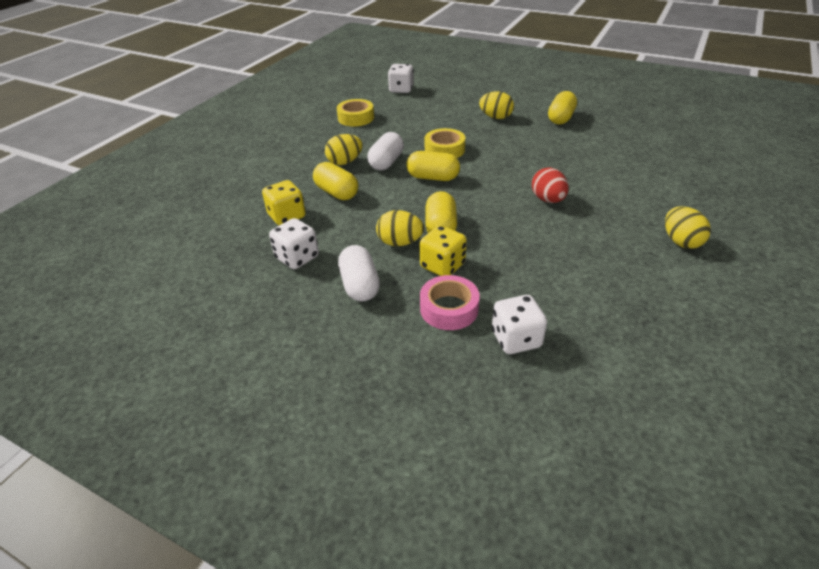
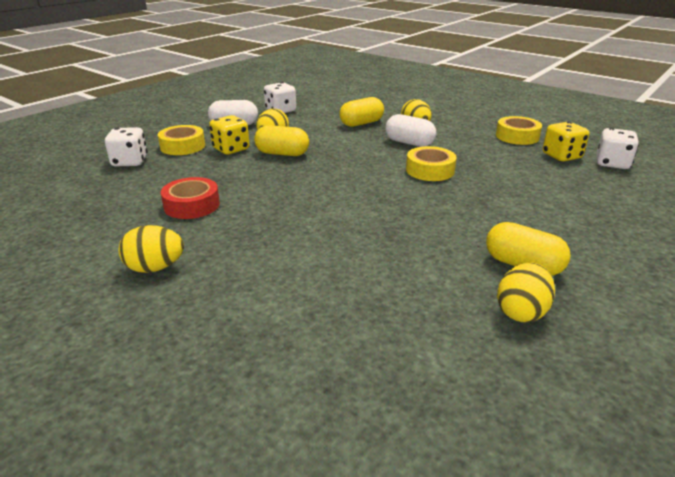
camera: 100 degrees right, 10 degrees down
yellow dice [262,180,306,225] -> yellow dice moved to [543,122,589,162]
yellow capsule [407,151,460,181] -> none
pink tape [420,275,480,330] -> yellow tape [158,125,205,155]
yellow egg [479,91,514,119] -> yellow egg moved to [497,262,555,323]
red egg [532,168,569,203] -> none
none -> red tape [161,177,220,219]

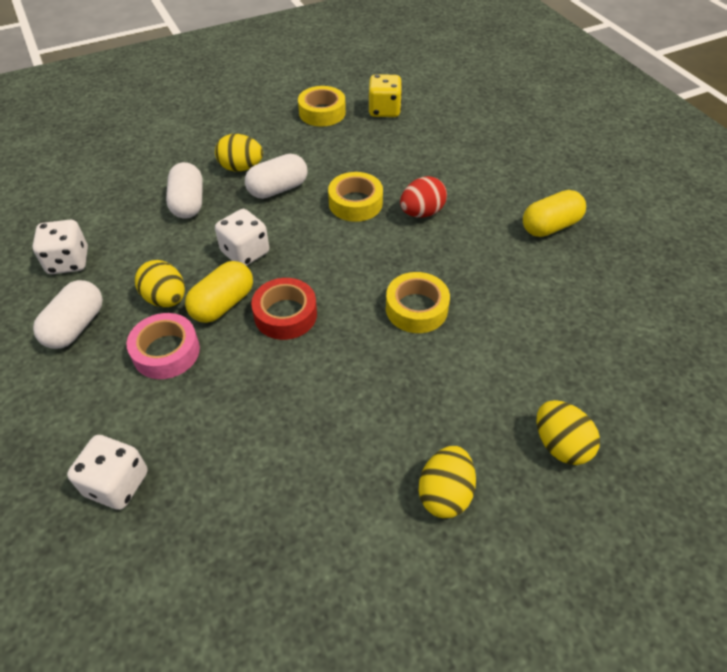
camera: 65 degrees left, 20 degrees up
yellow tape [158,125,205,155] -> yellow tape moved to [386,272,450,333]
red tape [161,177,220,219] -> red tape moved to [251,278,317,340]
yellow dice [209,115,250,154] -> pink tape [127,313,200,379]
yellow capsule [339,97,384,127] -> white capsule [166,162,203,218]
yellow egg [497,262,555,323] -> yellow egg moved to [536,400,600,465]
white dice [596,128,639,169] -> white dice moved to [215,209,269,266]
none -> red egg [400,176,447,218]

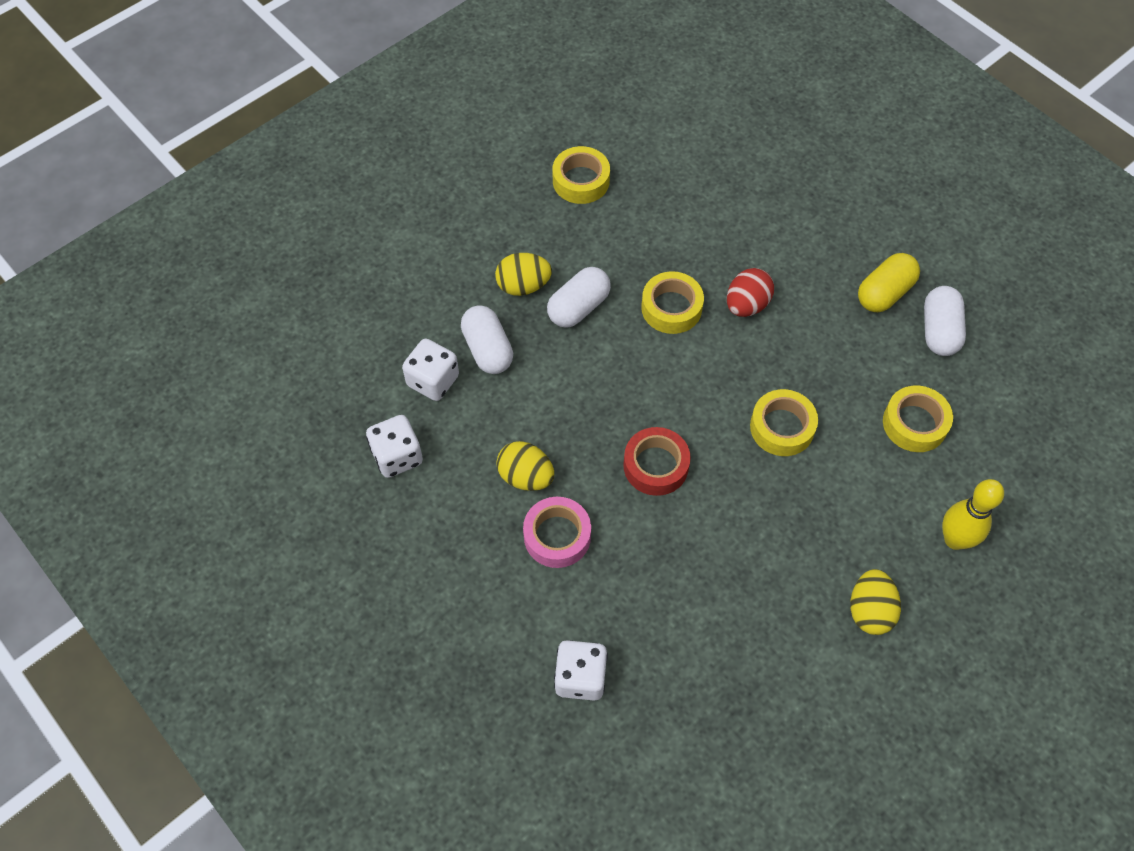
camera: 15 degrees left, 10 degrees up
white capsule [33,280,103,349] -> white capsule moved to [924,286,966,356]
yellow capsule [185,261,253,323] -> none
white dice [215,209,269,266] -> white dice moved to [402,339,459,401]
yellow dice [368,74,402,117] -> none
yellow egg [536,400,600,465] -> yellow bowling pin [942,479,1004,550]
none -> yellow tape [883,385,953,452]

